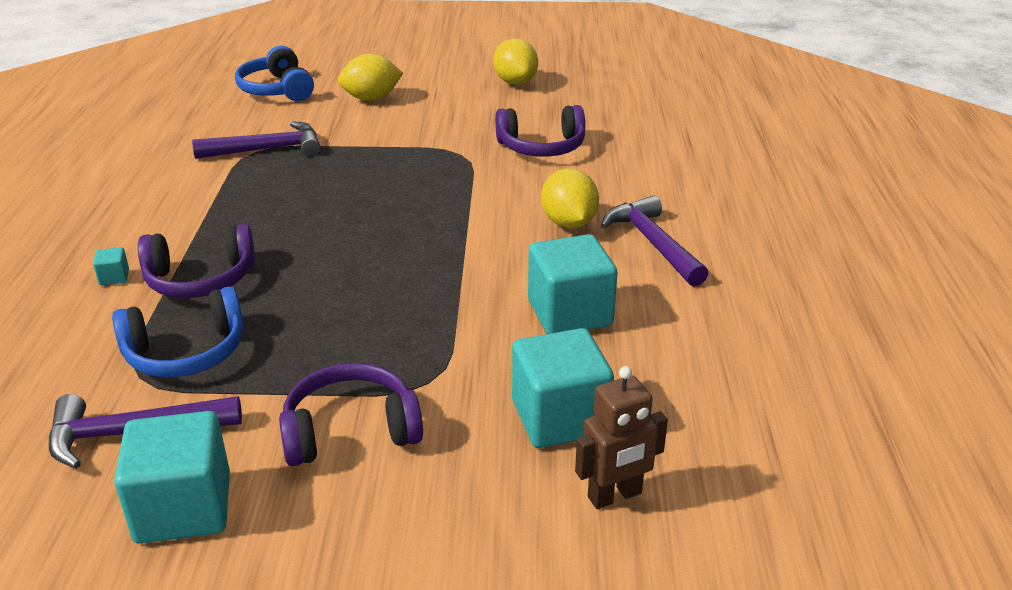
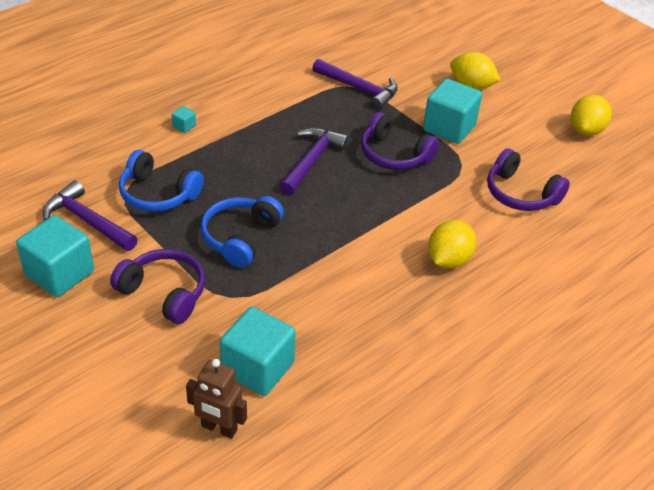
camera: 45 degrees right, 10 degrees up
purple headphones [138,224,255,298] -> purple headphones moved to [361,112,440,170]
blue headphones [235,46,314,101] -> blue headphones moved to [200,196,284,268]
turquoise cube [528,234,618,334] -> turquoise cube moved to [423,79,482,144]
purple hammer [601,195,709,286] -> purple hammer moved to [279,128,349,196]

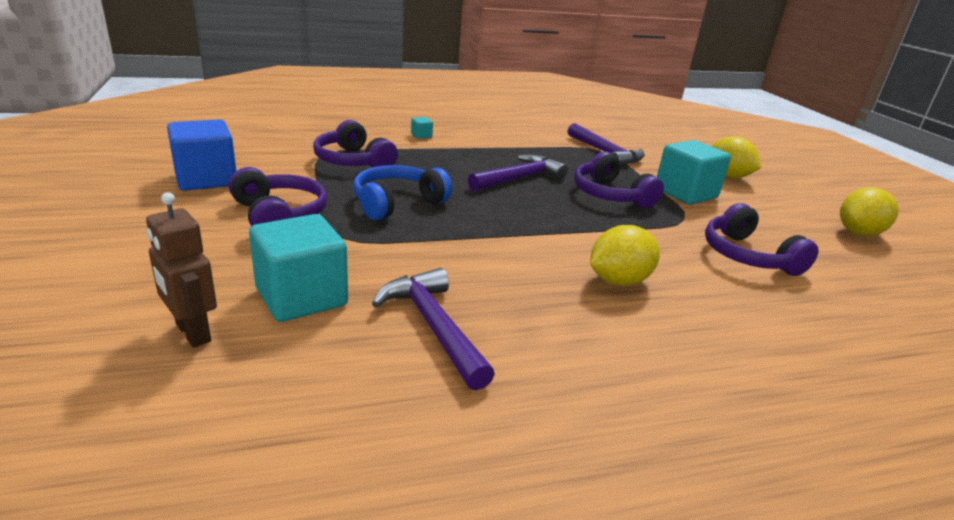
camera: 25 degrees right, 15 degrees down
turquoise cube [16,215,94,297] -> blue cube [167,119,236,191]
purple hammer [43,180,138,251] -> purple hammer moved to [372,268,495,391]
blue headphones [119,150,204,212] -> purple headphones [313,120,398,167]

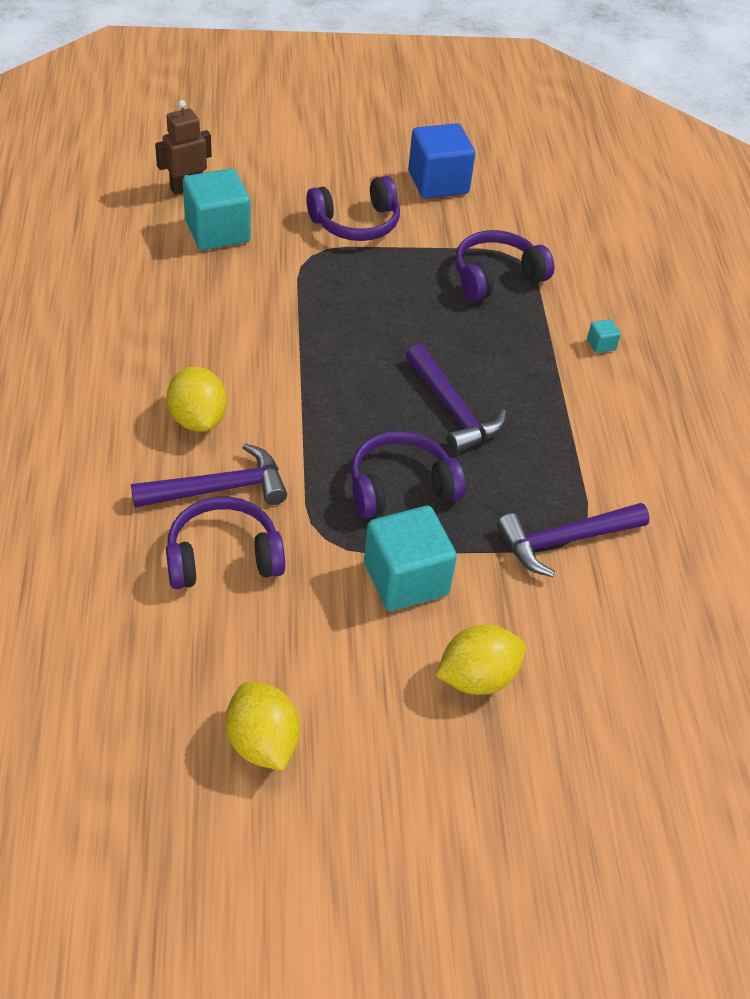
camera: 100 degrees right, 20 degrees up
blue headphones [353,165,452,220] -> none
purple hammer [372,268,495,391] -> purple hammer moved to [131,443,287,508]

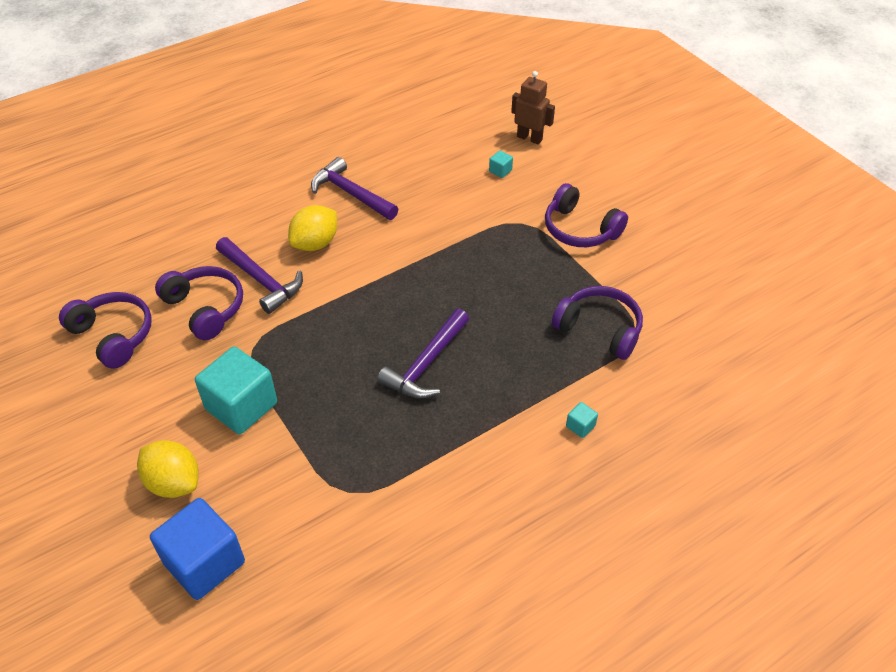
camera: 65 degrees right, 0 degrees up
turquoise cube [183,168,251,250] -> turquoise cube [489,151,513,178], size x0.41
yellow lemon [226,681,300,771] -> none
purple headphones [351,431,466,519] -> purple headphones moved to [59,292,152,369]
blue cube [408,123,475,199] -> blue cube moved to [150,498,245,600]
purple hammer [497,503,649,577] -> purple hammer moved to [311,157,398,220]

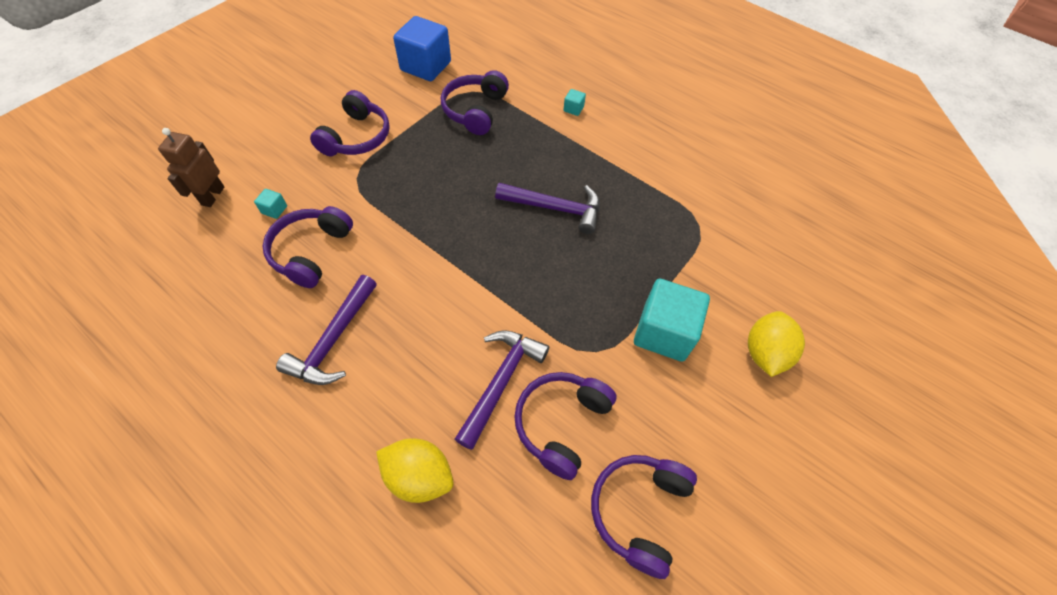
camera: 110 degrees left, 10 degrees up
blue cube [150,498,245,600] -> blue cube moved to [393,16,451,81]
yellow lemon [288,205,337,251] -> yellow lemon moved to [376,438,454,503]
none -> purple headphones [263,206,353,288]

